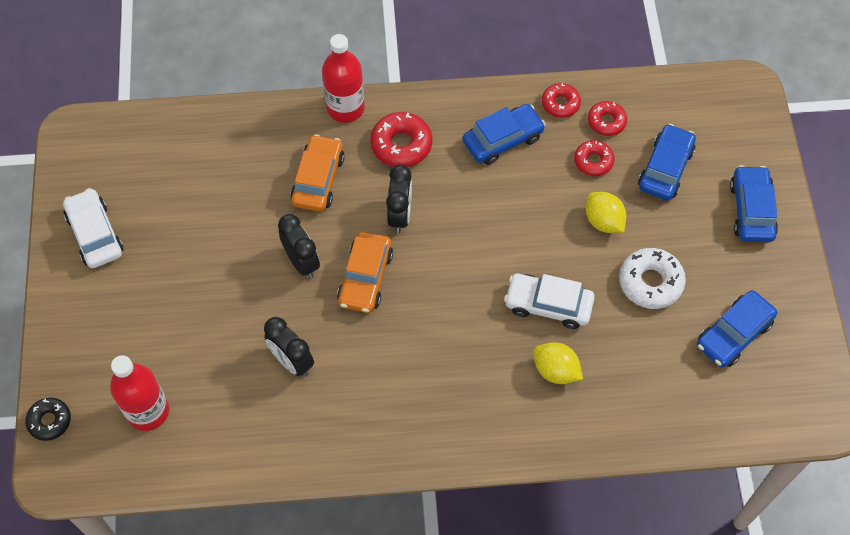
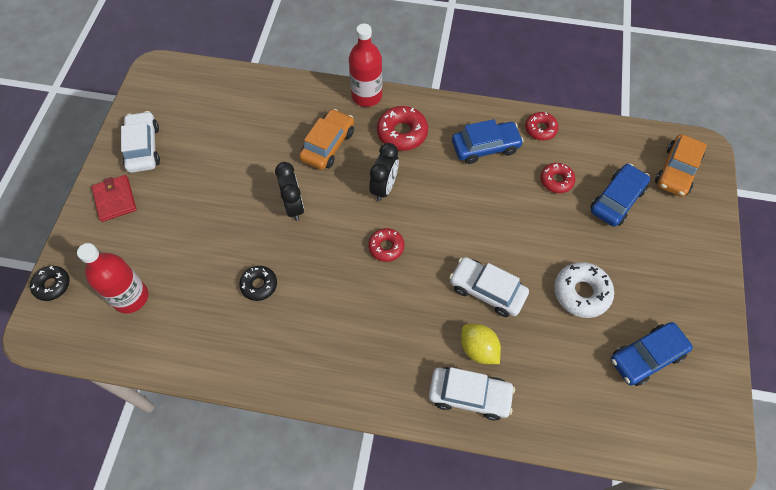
camera: 15 degrees right, 0 degrees up
black clock [264,317,314,377] -> black donut [239,266,277,301]
orange car [337,231,393,313] -> orange car moved to [655,134,707,197]
yellow lemon [586,192,626,233] -> none
red donut [588,101,627,136] -> red donut moved to [368,228,404,262]
blue car [730,165,778,242] -> none
none -> red wallet [92,175,136,222]
none -> white car [429,367,515,421]

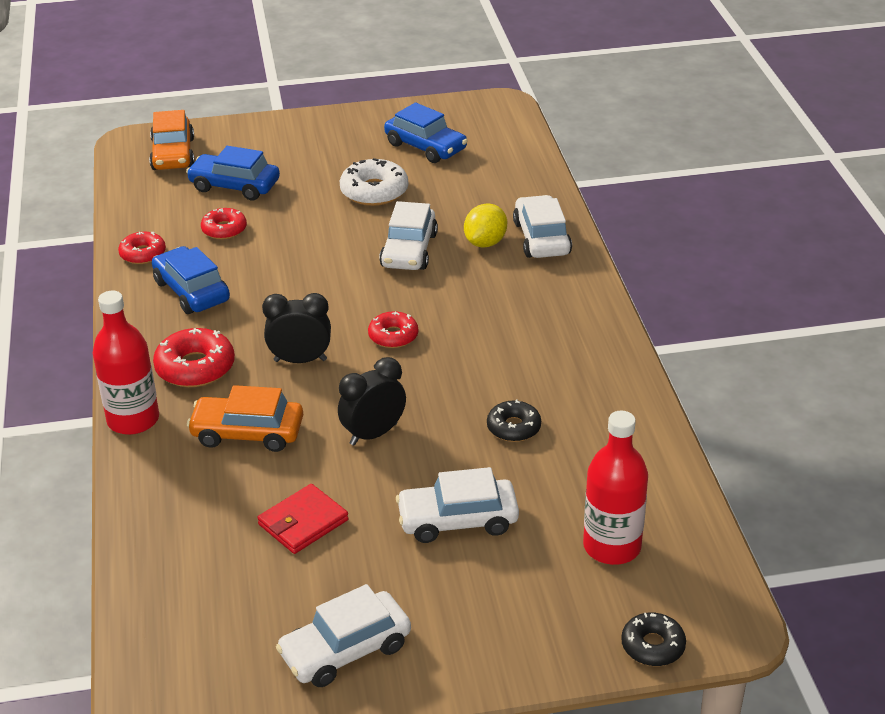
camera: 110 degrees left, 25 degrees down
red wallet [92,175,136,222] -> red wallet moved to [257,484,349,554]
orange car [655,134,707,197] -> orange car turned 75 degrees clockwise [149,110,195,170]
none -> white car [396,467,519,543]

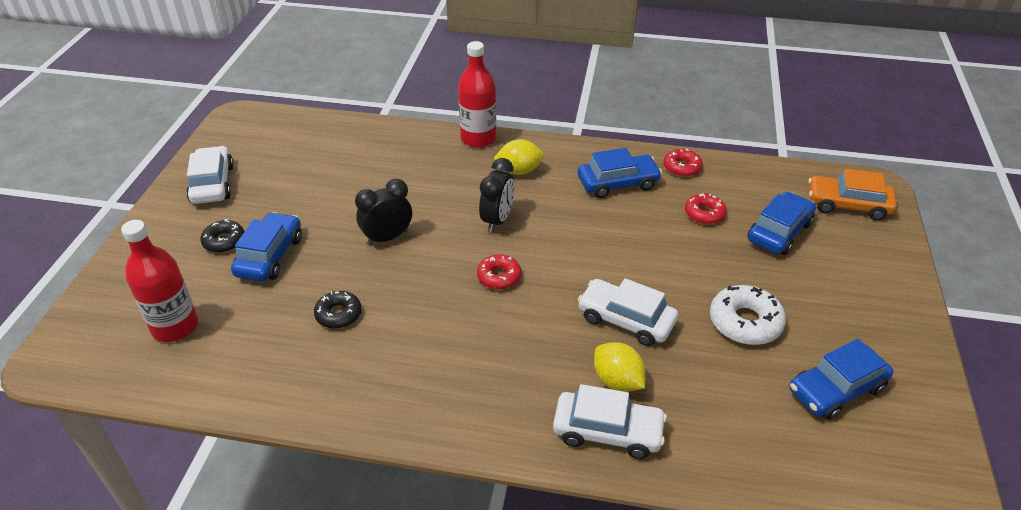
camera: 110 degrees right, 5 degrees up
red donut [153,328,235,387] -> yellow lemon [493,139,544,175]
orange car [187,385,303,452] -> none
red wallet [257,484,349,554] -> none
black clock [338,357,406,446] -> black clock turned 105 degrees counterclockwise [355,179,412,246]
white car [396,467,519,543] -> blue car [231,212,302,282]
black donut [621,613,686,666] -> black donut moved to [201,219,245,253]

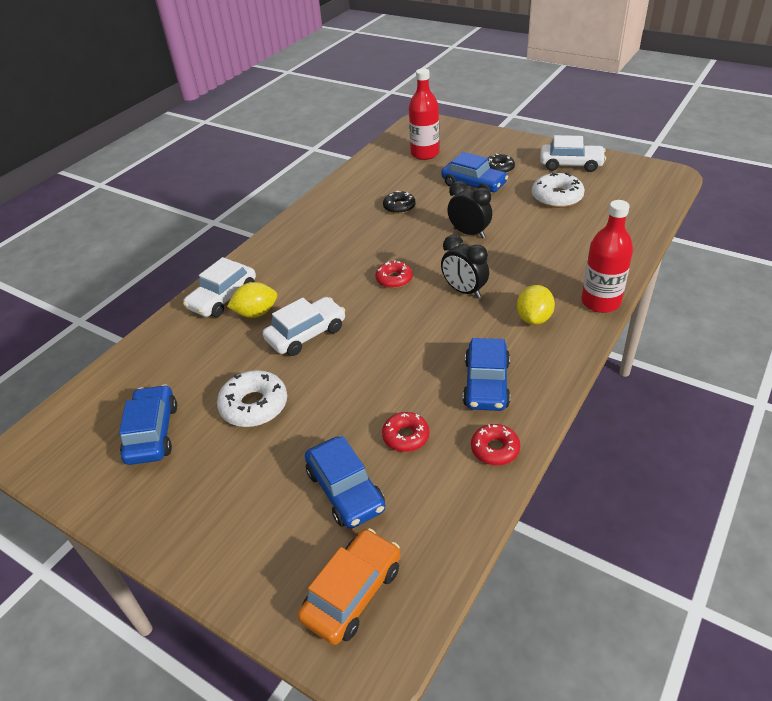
camera: 115 degrees right, 0 degrees up
black clock [355,179,412,246] -> black clock turned 45 degrees counterclockwise [447,181,492,238]
none -> white donut [532,173,585,208]

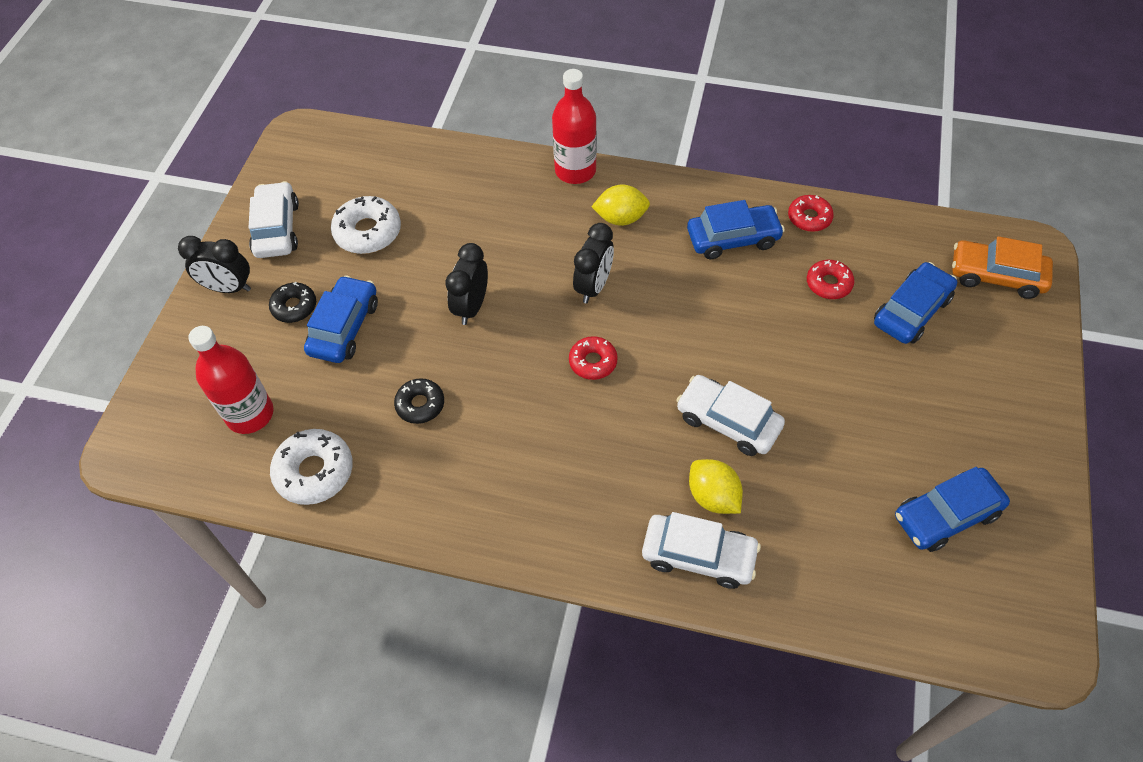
camera: 110 degrees left, 15 degrees up
white donut [217,370,287,427] -> white donut moved to [270,429,353,505]
none -> black clock [178,236,251,293]

